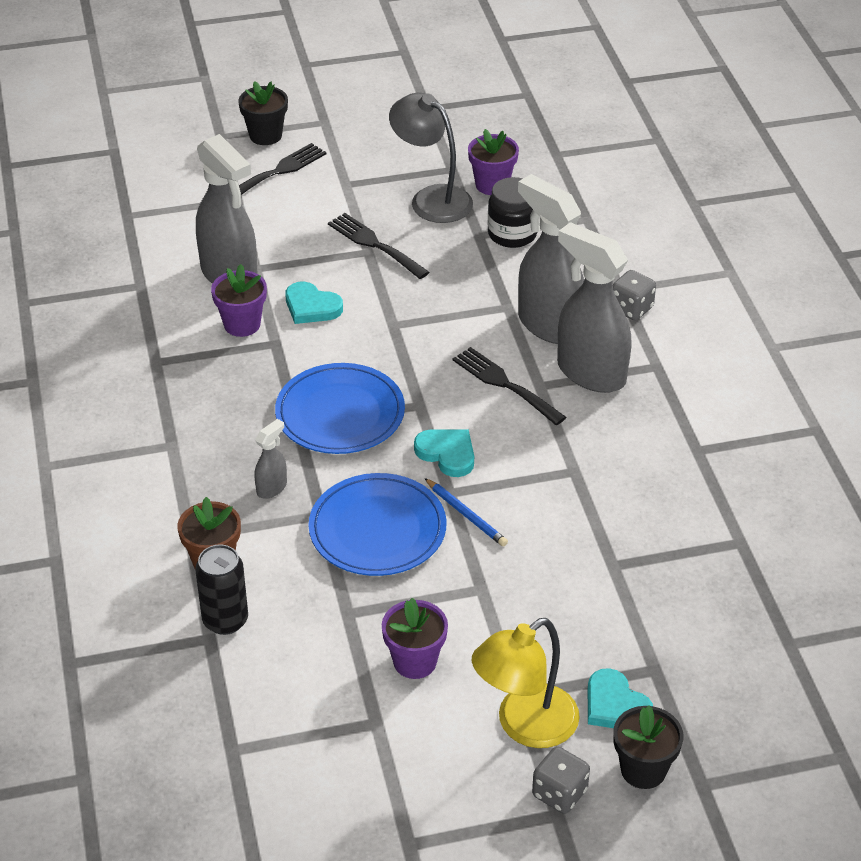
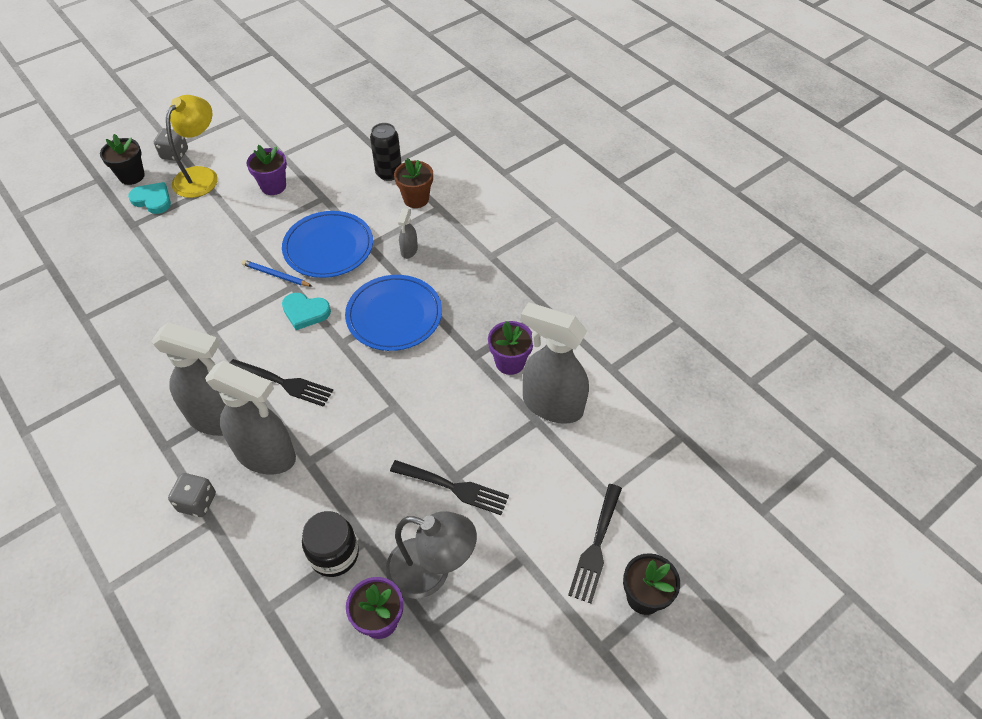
camera: 155 degrees right, 10 degrees up
turquoise heart [285,281,343,324] -> none

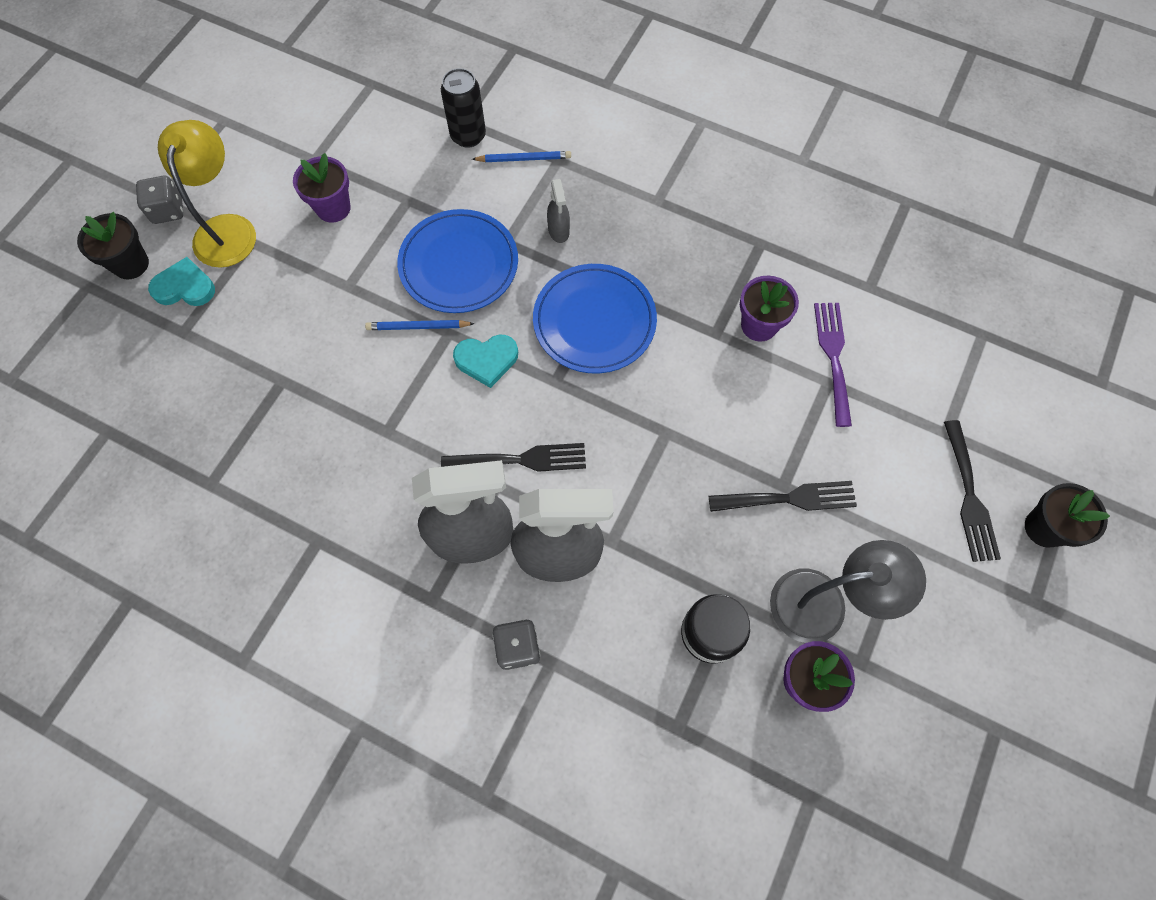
camera: 25 degrees left, 15 degrees up
brown flower pot [394,158,433,208] -> blue pencil [472,151,571,162]
grey spray bottle [521,302,589,424] -> purple fork [814,303,852,427]

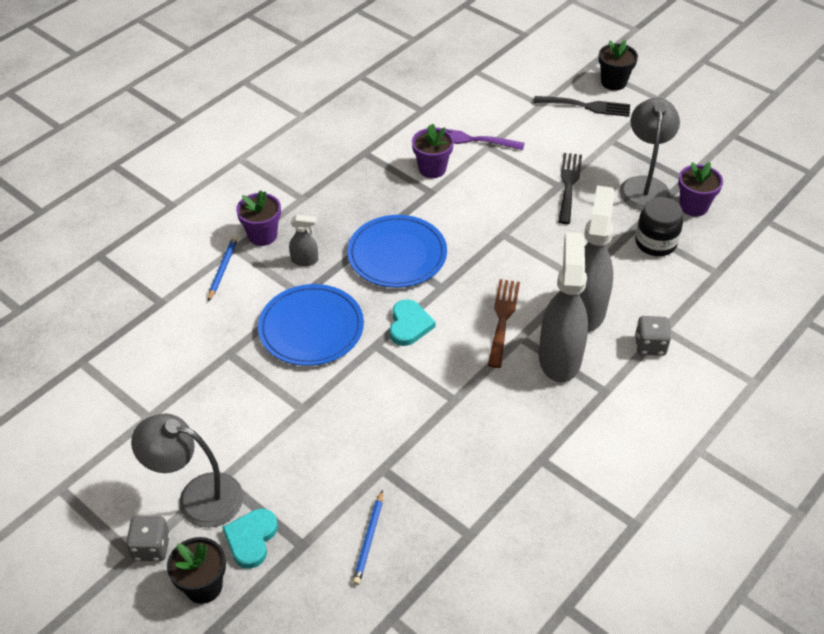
camera: 75 degrees left, 20 degrees down
yellow lamp [158,120,256,268] -> grey lamp [131,414,243,528]
purple flower pot [293,153,351,223] -> purple flower pot moved to [236,190,281,246]
blue pencil [365,320,475,330] -> blue pencil moved to [352,490,383,585]
black can [441,68,486,148] -> none
black fork [441,443,586,472] -> brown fork [488,279,520,368]

